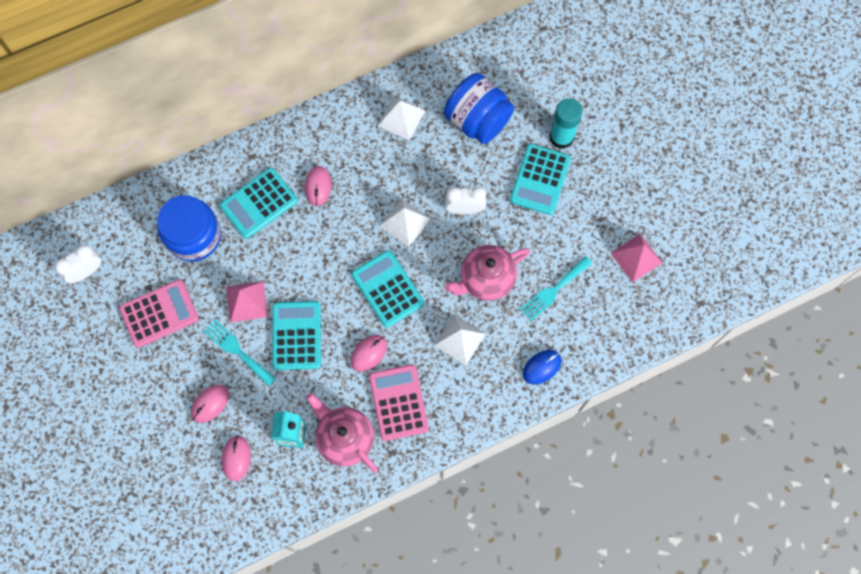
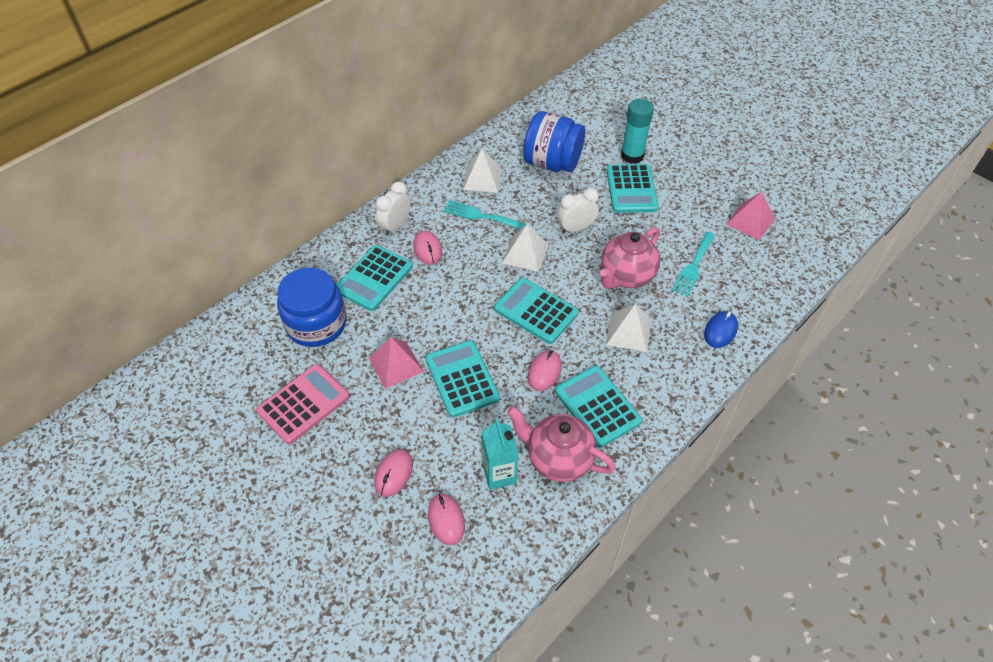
camera: 20 degrees left, 20 degrees down
white clock [54,245,101,283] -> white clock moved to [376,182,411,236]
turquoise fork [203,320,276,386] -> turquoise fork moved to [443,200,526,230]
pink calculator [369,364,429,441] -> turquoise calculator [555,366,642,448]

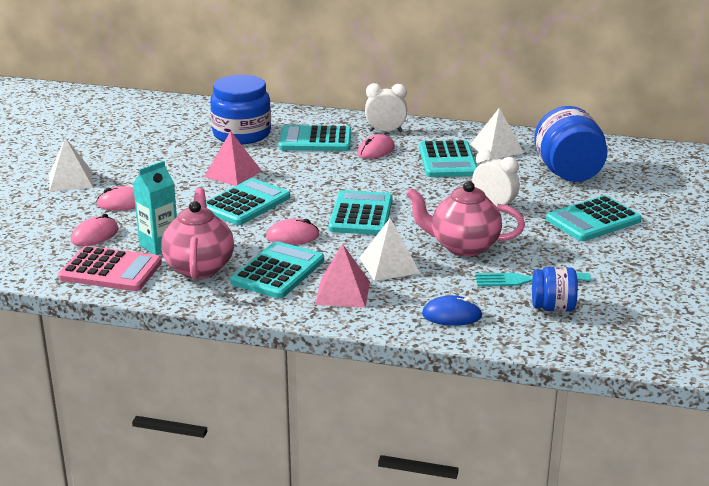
camera: 60 degrees right, 25 degrees down
pink calculator [256,364,350,444] -> pink calculator moved to [58,246,162,291]
turquoise fork [443,200,526,230] -> turquoise calculator [419,140,477,177]
white pyramid [502,224,549,272] -> white pyramid moved to [49,138,93,192]
turquoise glue stick [621,99,654,164] -> none
pink pyramid [726,192,775,240] -> pink pyramid moved to [315,244,370,308]
none -> blue jar [532,267,578,312]

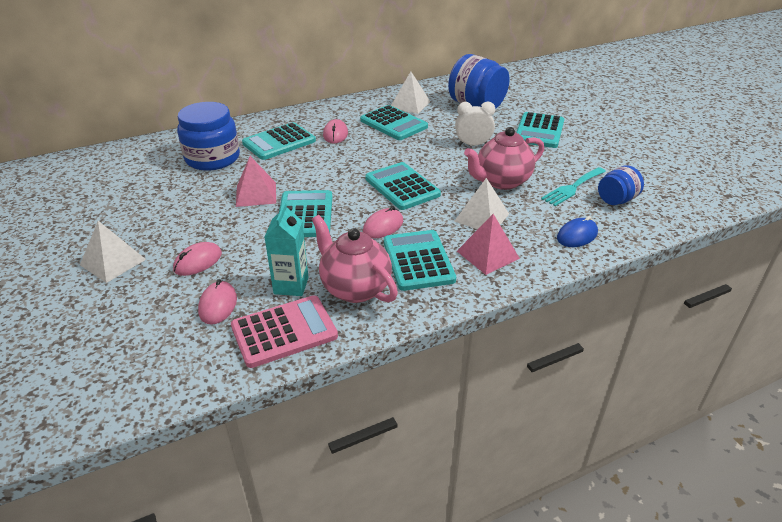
camera: 40 degrees left, 10 degrees up
white clock [365,83,407,132] -> none

